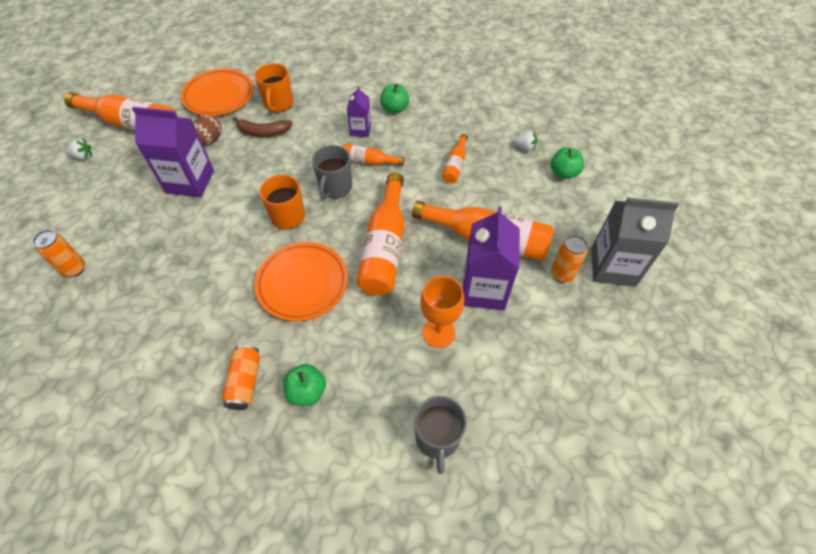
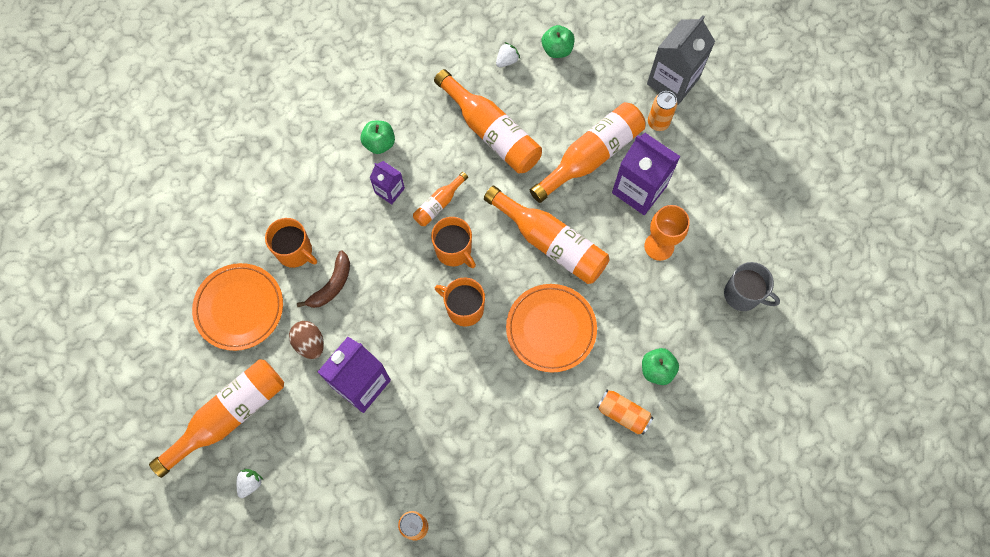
camera: 60 degrees left, 15 degrees up
grey mug [312,145,352,199] -> orange mug [431,217,476,268]
orange bottle [442,133,468,183] -> orange bottle [434,69,542,173], size x2.00

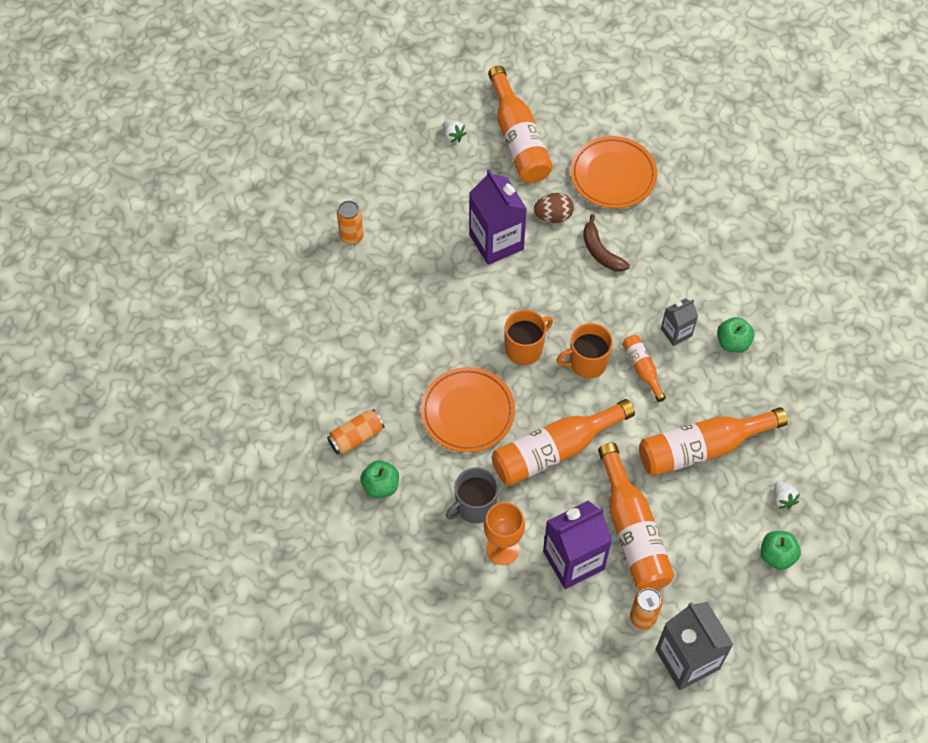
camera: 115 degrees right, 10 degrees down
orange mug [265,218,317,268] -> none
purple carton [370,161,405,204] -> grey carton [661,299,698,346]
grey mug [724,262,780,311] -> grey mug moved to [446,467,499,524]

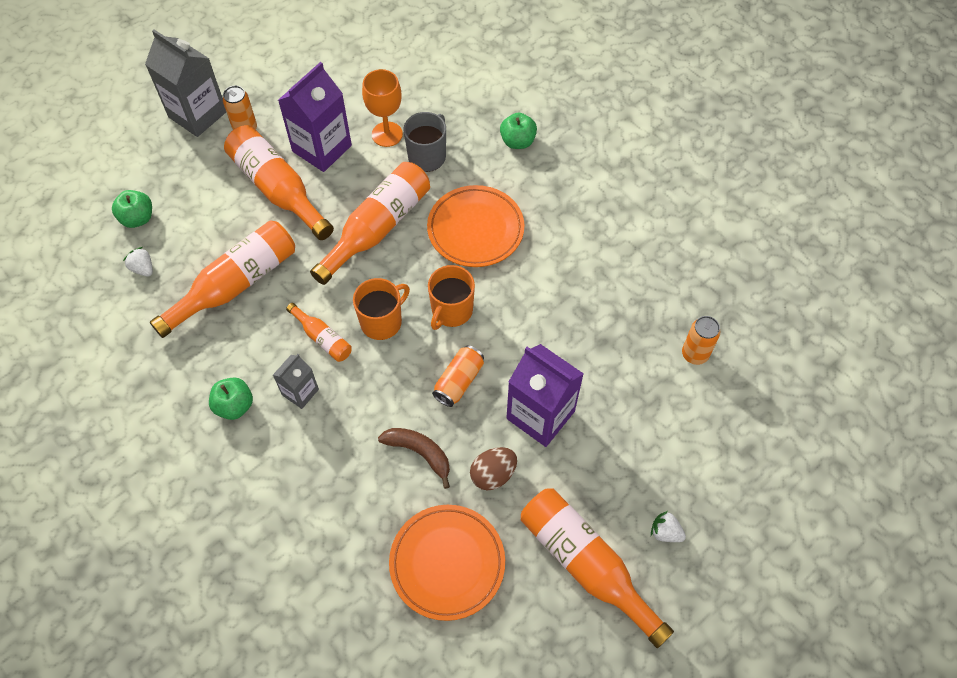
camera: 155 degrees right, 0 degrees up
orange can [327,409,384,454] -> orange can moved to [432,345,484,407]

